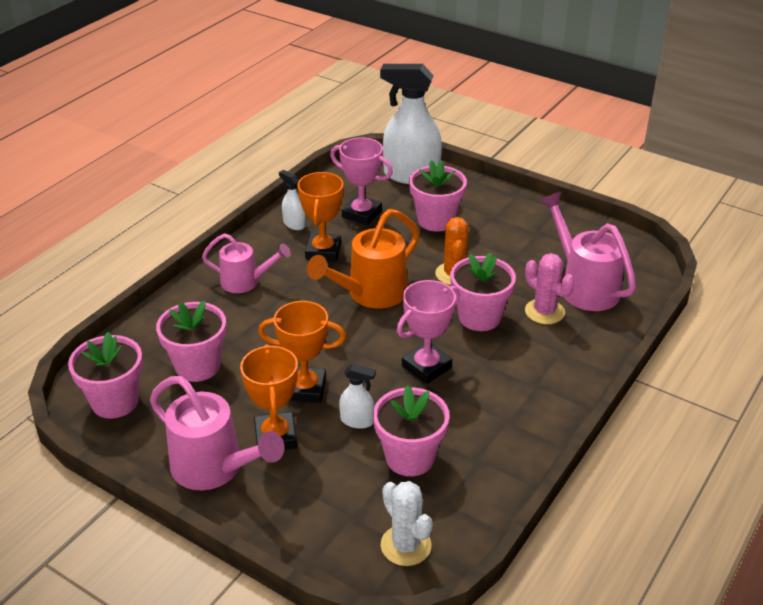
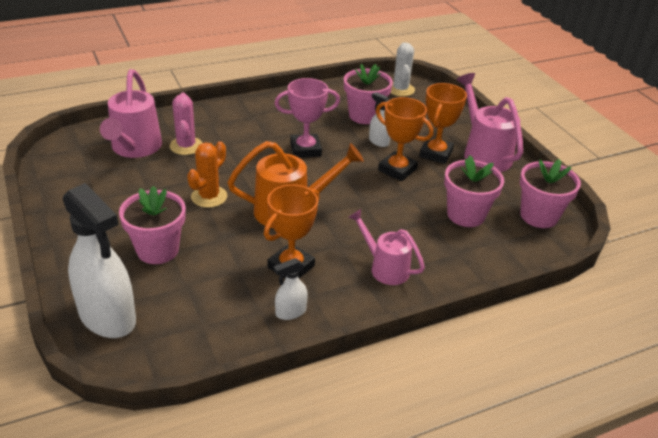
camera: 150 degrees left, 0 degrees up
white spray bottle [279,170,306,230] -> white spray bottle turned 75 degrees clockwise [274,258,308,320]
pink trophy [330,137,393,225] -> none
pink flower pot [450,252,516,331] -> none

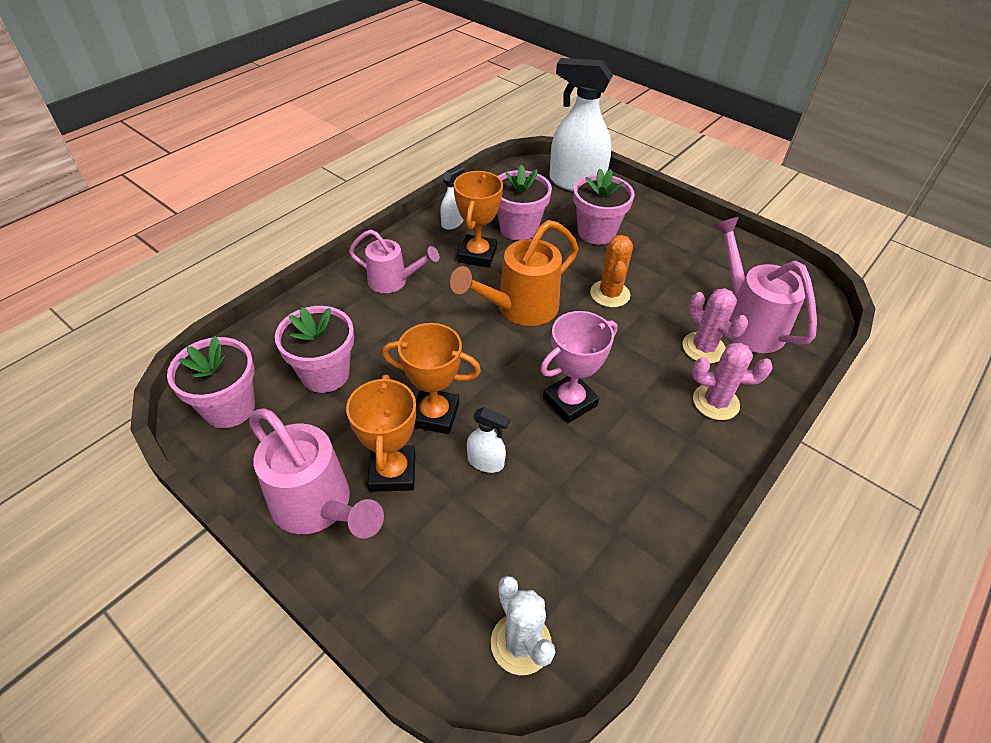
camera: 155 degrees right, 10 degrees up
pink flower pot [344,64,393,124] -> pink flower pot moved to [497,165,552,241]
none -> pink cactus [693,342,773,420]

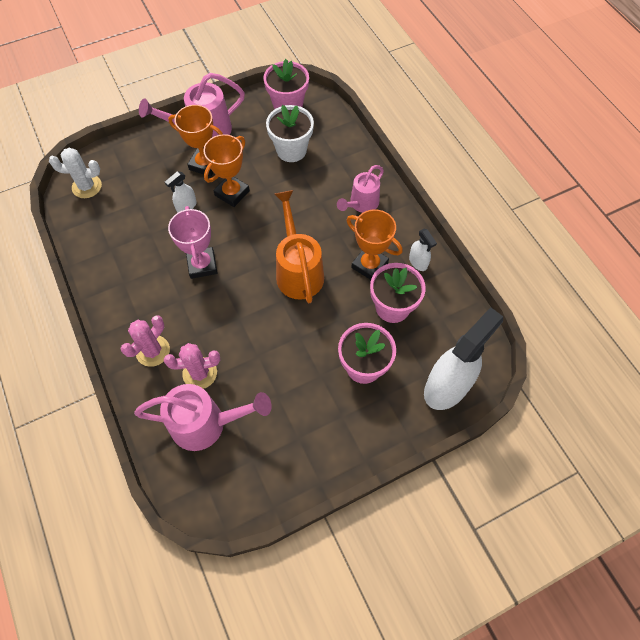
camera: 115 degrees right, 15 degrees up
pink flower pot [275,306,354,393] -> white flower pot [266,105,314,162]
orange cactus [590,235,633,307] -> none

